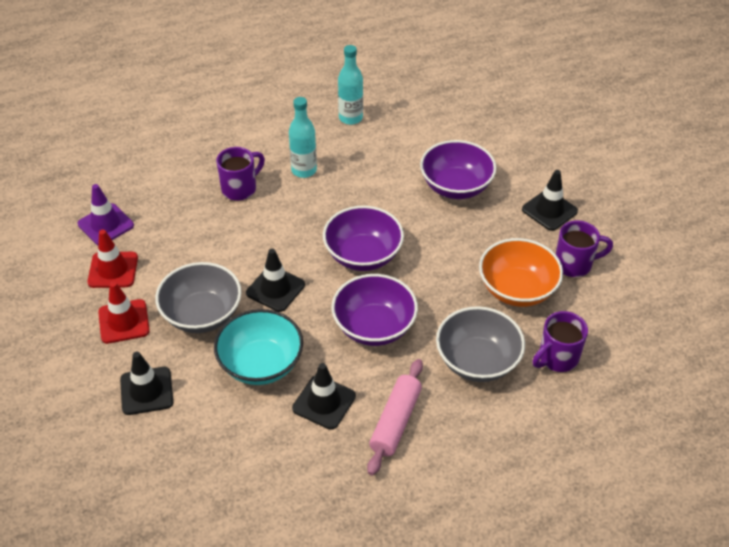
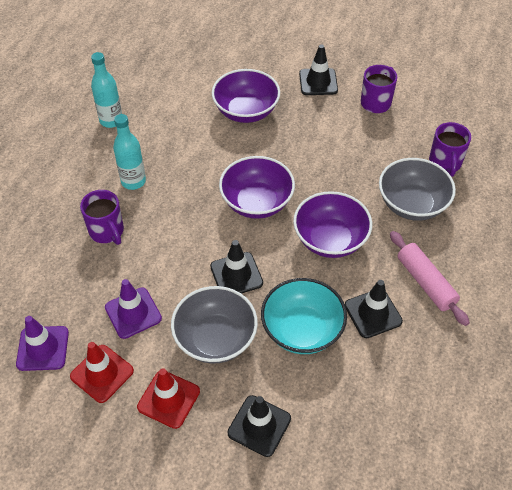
camera: 50 degrees left, 5 degrees up
purple mug [216,147,265,200] -> purple mug turned 150 degrees clockwise [80,190,124,245]
orange bowl [479,238,563,307] -> none
none -> purple traffic cone [105,279,162,339]

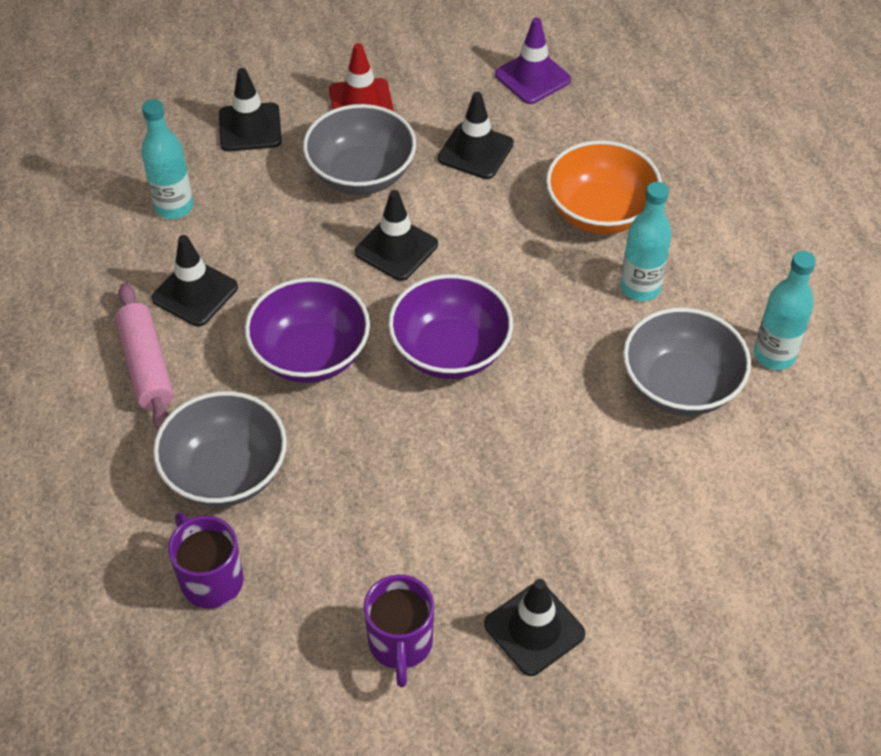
camera: 145 degrees right, 0 degrees up
red traffic cone [70,342,134,403] -> none
purple mug [80,190,124,245] -> orange bowl [546,140,662,234]
purple traffic cone [105,279,162,339] -> black traffic cone [438,92,514,179]
purple bowl [212,69,280,123] -> none
turquoise bowl [261,278,347,354] -> none
pink rolling pin [390,231,470,326] -> pink rolling pin turned 45 degrees clockwise [115,283,174,430]
none -> turquoise bottle [141,99,193,219]
none -> grey bowl [623,308,751,416]

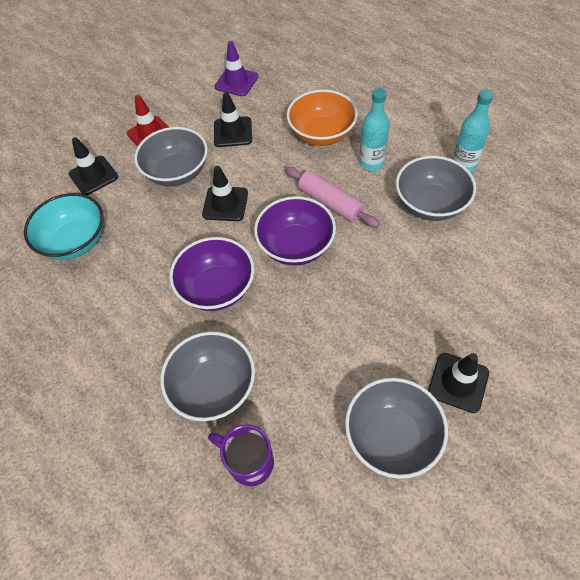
camera: 25 degrees left, 5 degrees up
pink rolling pin [115,283,174,430] -> pink rolling pin moved to [285,167,380,228]
turquoise bottle [141,99,193,219] -> turquoise bowl [24,193,103,260]
black traffic cone [151,235,238,326] -> none
purple mug [363,575,434,687] -> grey bowl [345,378,448,479]

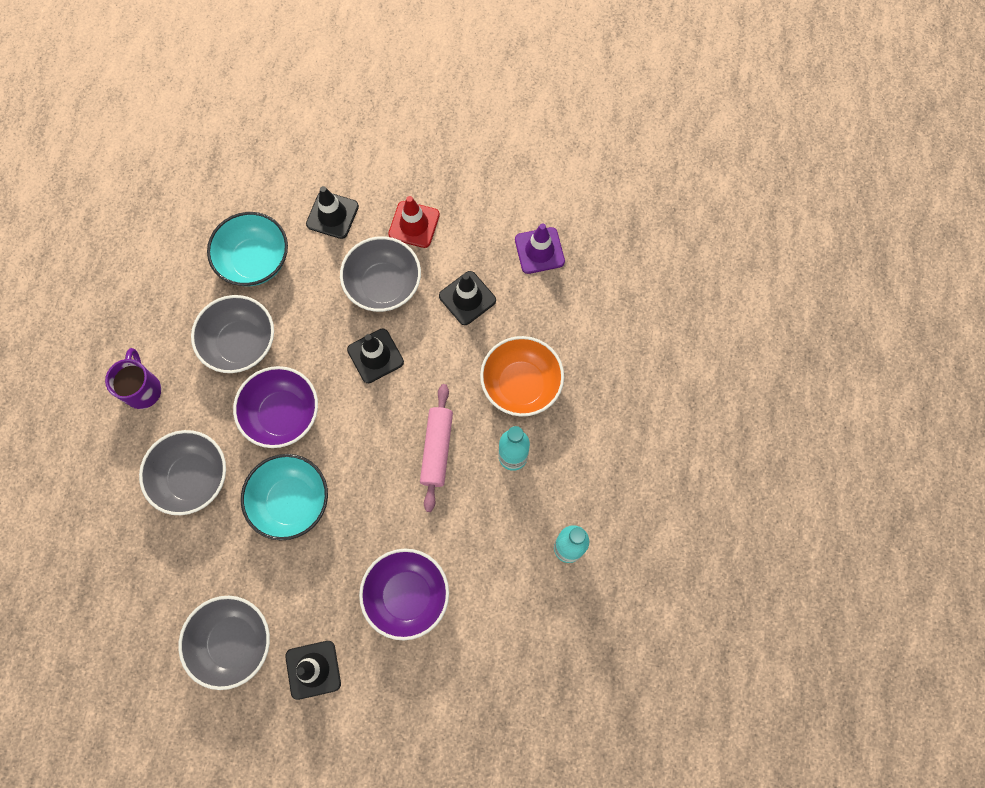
camera: 50 degrees right, 15 degrees up
purple mug [208,425,274,486] -> purple mug moved to [105,348,161,409]
purple bowl [254,196,336,266] -> purple bowl moved to [359,548,449,640]
grey bowl [396,156,476,221] -> grey bowl moved to [191,295,274,373]
none -> turquoise bowl [241,454,328,540]

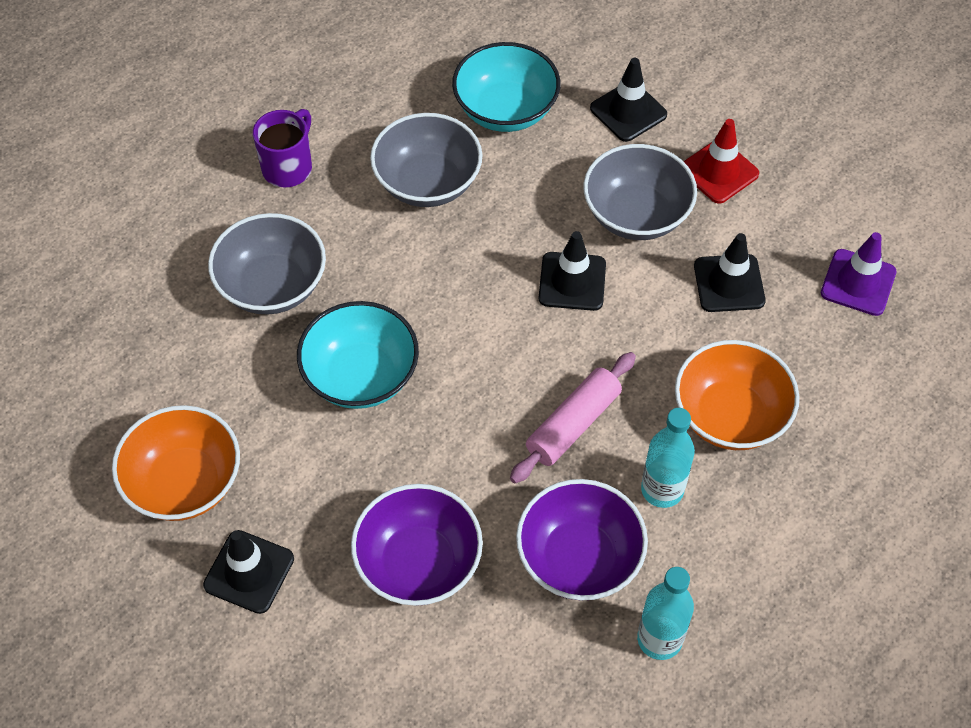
camera: 35 degrees right, 15 degrees down
grey bowl [178,596,270,690] -> orange bowl [112,405,240,521]
purple bowl [233,366,318,448] -> purple bowl moved to [516,479,648,601]

